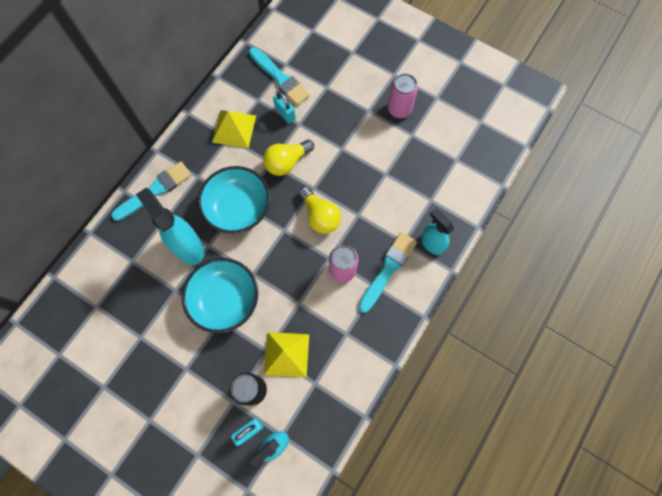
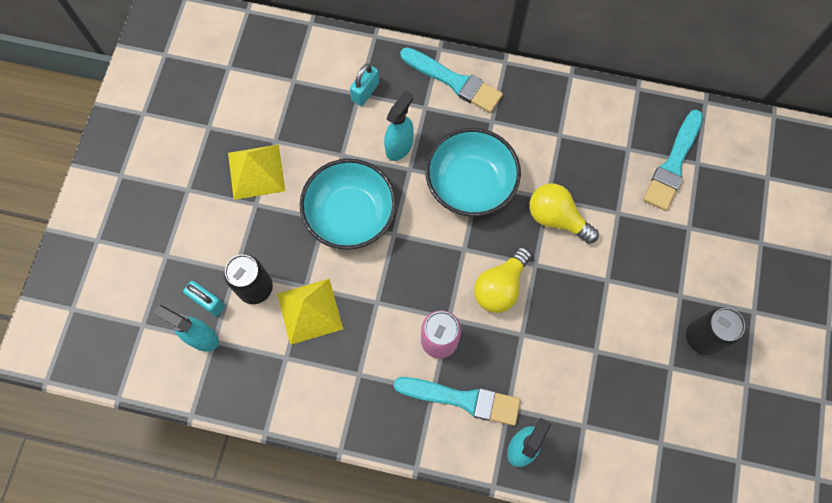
camera: 70 degrees right, 0 degrees up
turquoise spray bottle [136,188,204,265] -> turquoise spray bottle [384,90,414,161], size x0.64
yellow pyramid [212,110,256,148] -> yellow pyramid moved to [228,144,285,200]
turquoise padlock [273,91,296,124] -> turquoise padlock moved to [350,64,379,106]
pink can [388,73,418,118] -> black can [686,307,745,355]

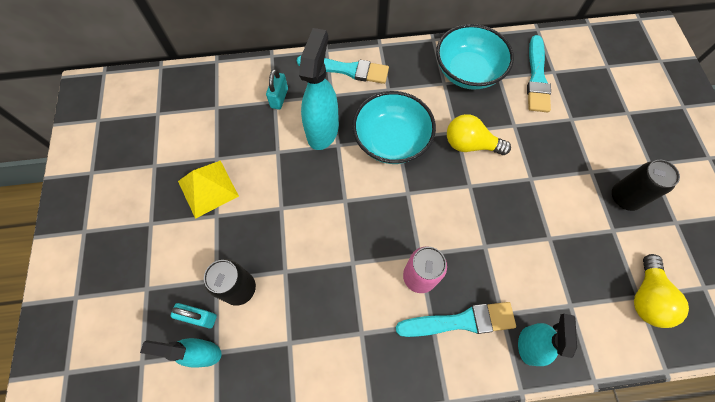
camera: 20 degrees left, 5 degrees down
yellow pyramid [277,279,343,345] -> none
turquoise bowl [299,159,396,250] -> turquoise bowl moved to [436,24,514,90]
turquoise spray bottle [384,90,414,161] -> turquoise spray bottle [299,28,339,150], size x1.55
yellow light bulb [474,247,531,313] -> yellow light bulb moved to [634,254,689,328]

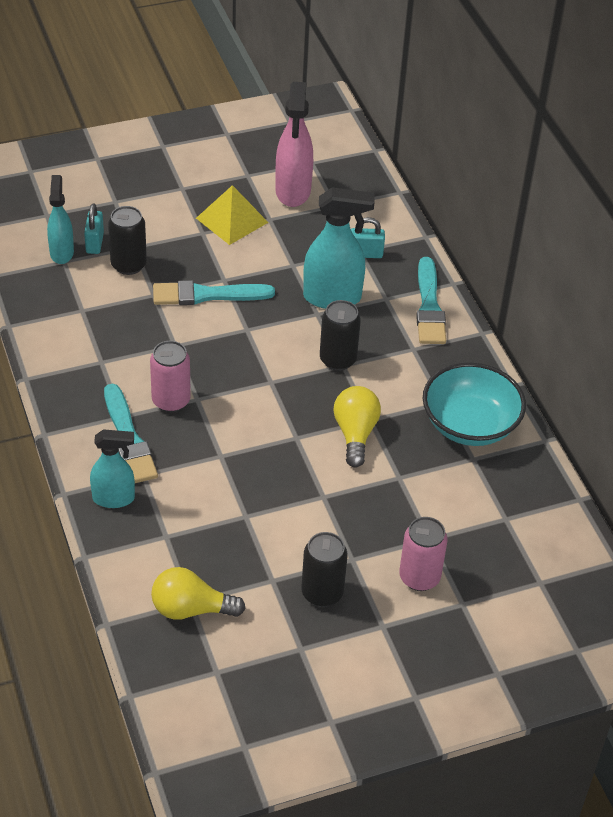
camera: 75 degrees right, 20 degrees down
turquoise bowl [352,91,436,164] -> black can [320,300,361,371]
turquoise brush [527,35,551,112] -> turquoise brush moved to [153,280,275,305]
none -> pink spray bottle [275,82,313,207]
none -> pink can [399,517,447,591]

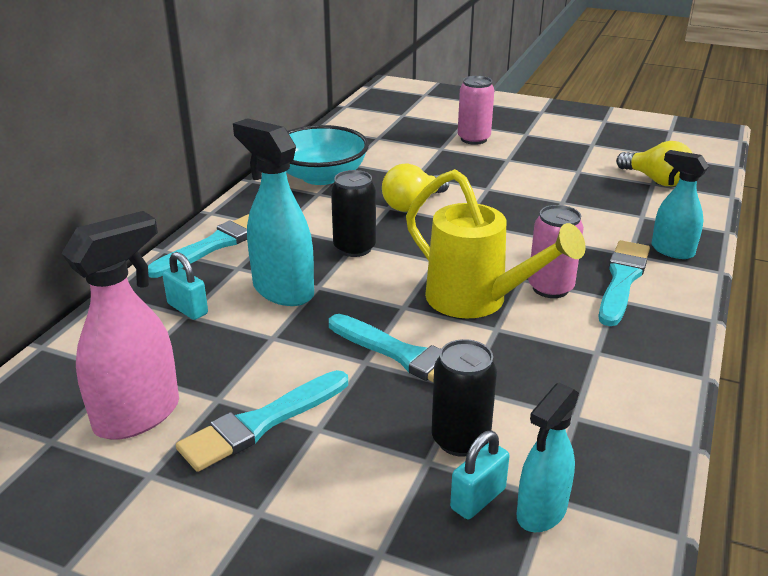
camera: 135 degrees left, 15 degrees down
yellow pyramid [196,185,269,245] -> turquoise brush [176,370,348,472]
black can [301,532,348,607] -> none
none -> yellow watering can [406,169,586,318]

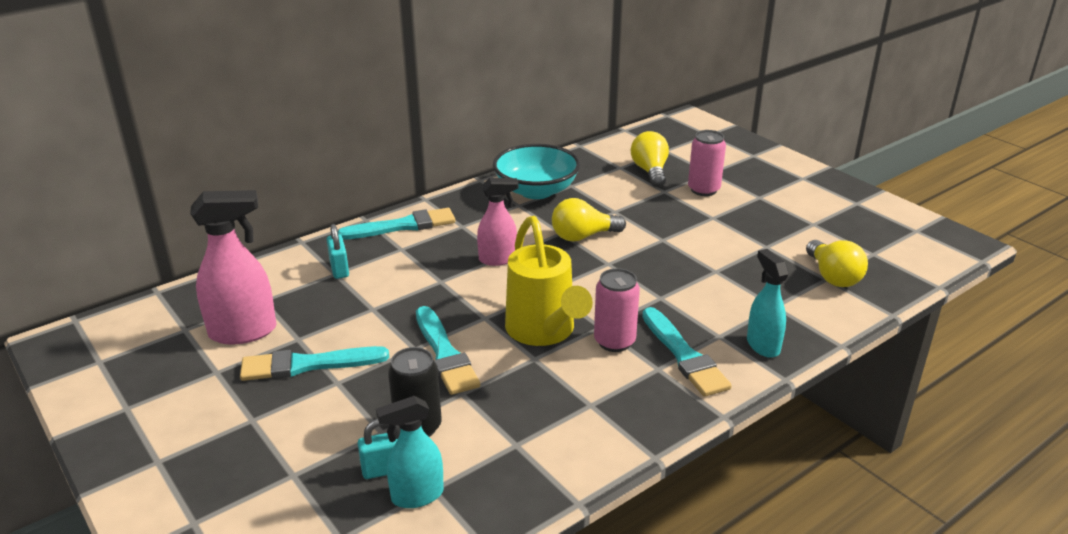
camera: 30 degrees right, 0 degrees up
turquoise spray bottle [233,118,314,306] -> none
black can [331,170,376,257] -> pink spray bottle [477,178,519,266]
turquoise brush [599,240,650,326] -> turquoise brush turned 105 degrees clockwise [642,307,732,397]
none -> yellow light bulb [631,131,669,187]

